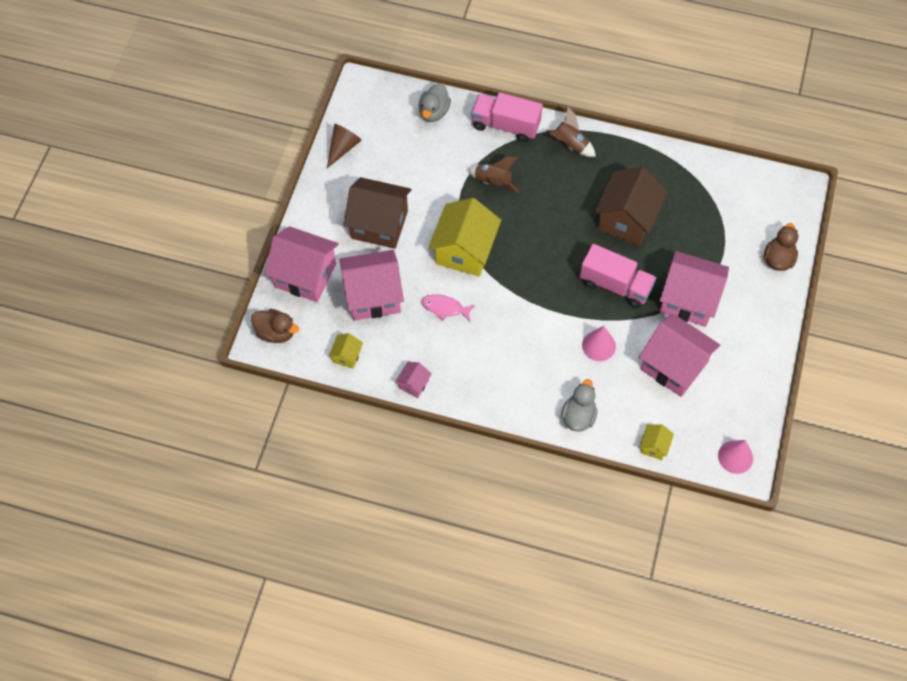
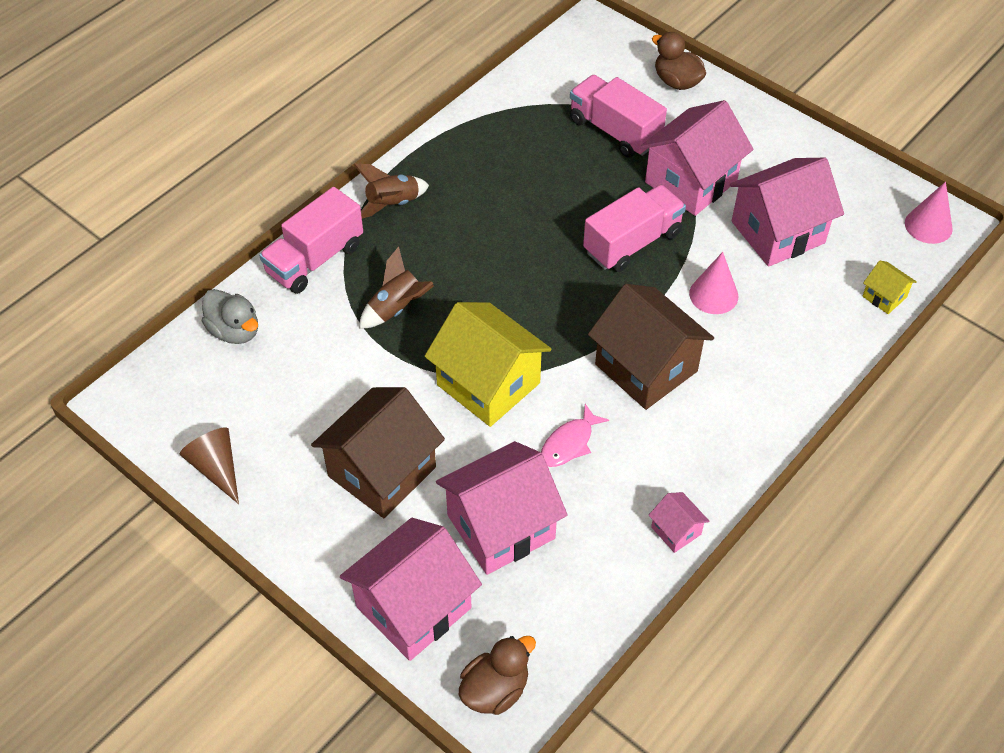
camera: 65 degrees left, 10 degrees down
yellow house [329,333,363,369] -> none
pink house [339,250,404,321] -> pink house turned 45 degrees clockwise [436,441,568,575]
grey duck [561,379,597,432] -> none
brown house [594,167,668,246] -> brown house moved to [588,284,714,410]
none -> pink truck [570,75,667,158]

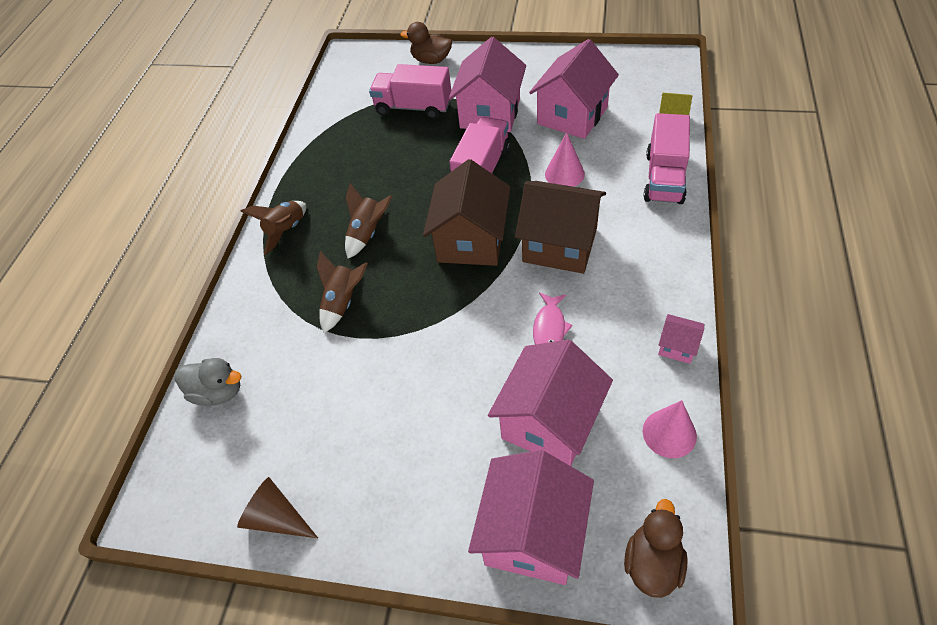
camera: 25 degrees left, 0 degrees up
pink truck [259,187,363,294] -> pink truck moved to [644,113,690,204]
brown house [311,387,445,518] -> brown house moved to [423,159,511,266]
yellow house [425,302,552,427] -> none
pink cone [905,182,953,244] -> pink cone moved to [643,400,697,458]
none -> brown rocket [345,183,393,259]

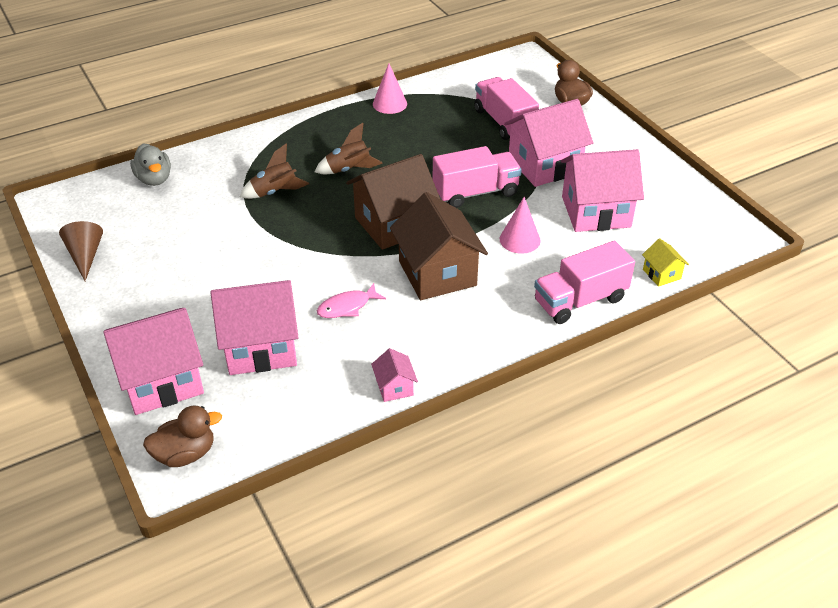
camera: 45 degrees right, 10 degrees down
brown rocket [240,201,306,255] -> none
pink cone [643,400,697,458] -> pink cone moved to [373,64,407,114]

